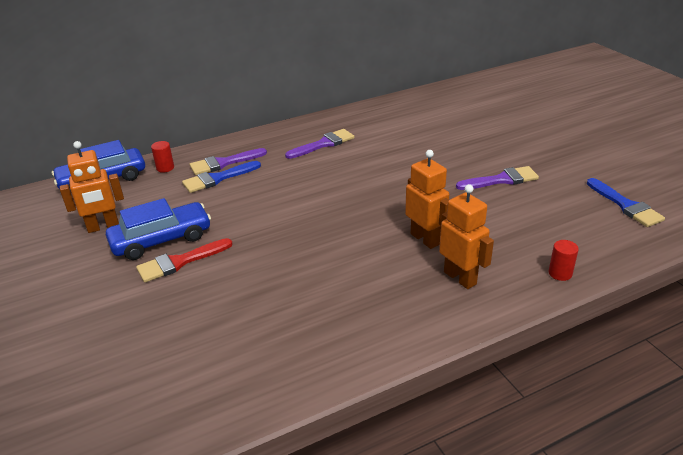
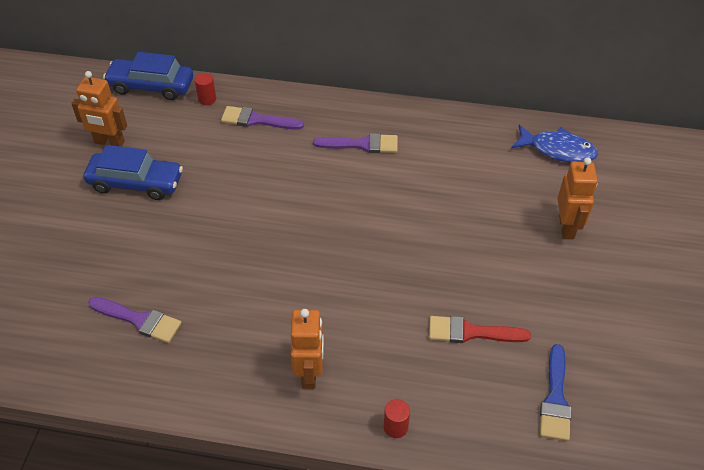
camera: 35 degrees right, 15 degrees up
red brush [136,238,233,282] -> red brush moved to [429,316,531,343]
blue brush [182,161,261,193] -> none
orange robot [405,150,450,249] -> orange robot moved to [557,157,598,239]
purple brush [456,166,539,190] -> purple brush moved to [88,297,182,343]
none -> blue fish [511,124,598,163]

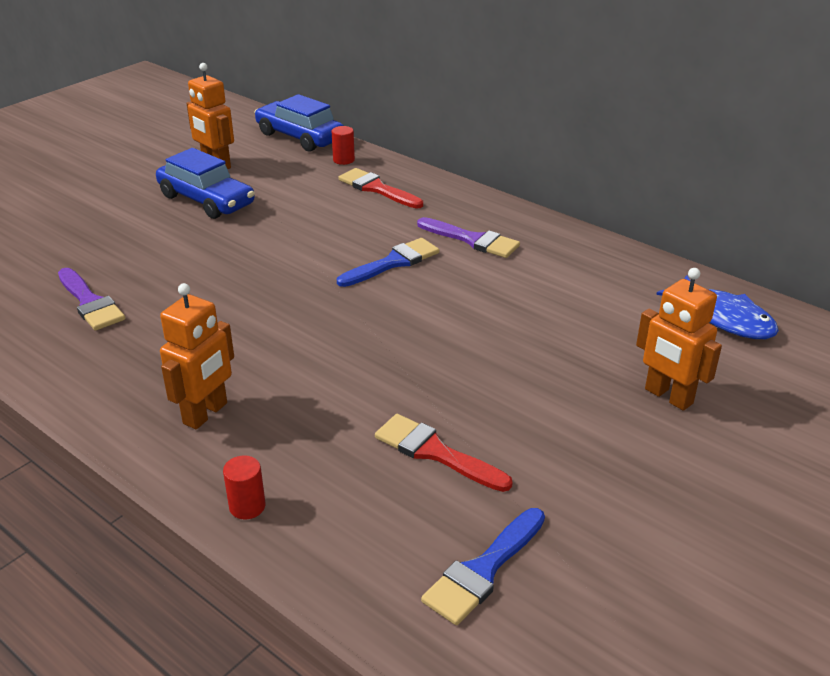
camera: 30 degrees right, 15 degrees down
purple brush [221,106,304,130] -> red brush [338,168,423,209]
orange robot [557,157,598,239] -> orange robot turned 105 degrees clockwise [636,268,722,411]
none -> blue brush [337,238,439,287]

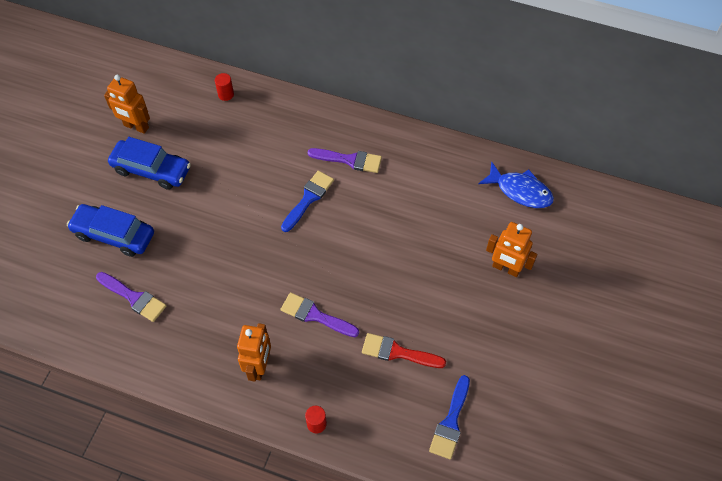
camera: 20 degrees left, 25 degrees up
blue car [254,94,344,152] -> blue car moved to [67,204,154,257]
red brush [338,168,423,209] -> none
none -> purple brush [280,292,359,337]

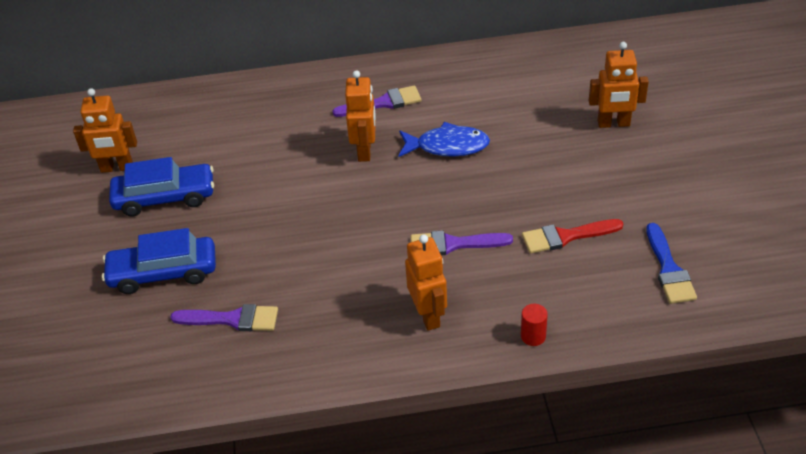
camera: 25 degrees left, 15 degrees down
red cylinder [215,73,234,101] -> none
blue brush [281,171,334,232] -> orange robot [345,70,376,162]
blue fish [478,161,554,208] -> blue fish moved to [398,122,490,157]

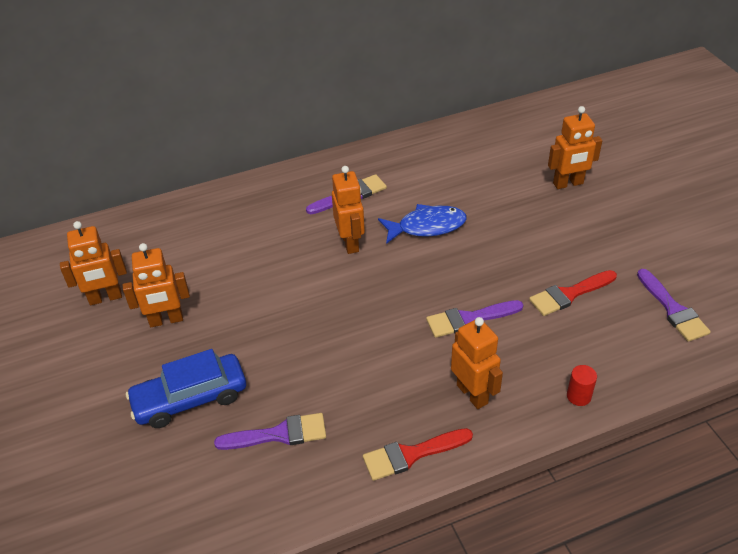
camera: 15 degrees left, 0 degrees up
blue car [109,157,214,216] -> orange robot [123,243,190,327]
blue brush [646,223,697,304] -> purple brush [637,269,711,342]
none -> red brush [363,428,473,481]

